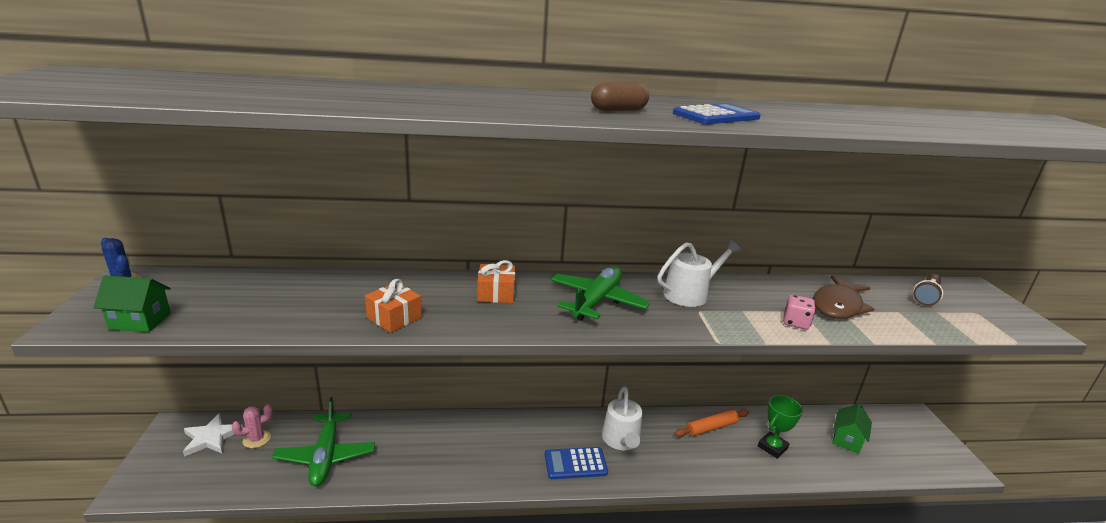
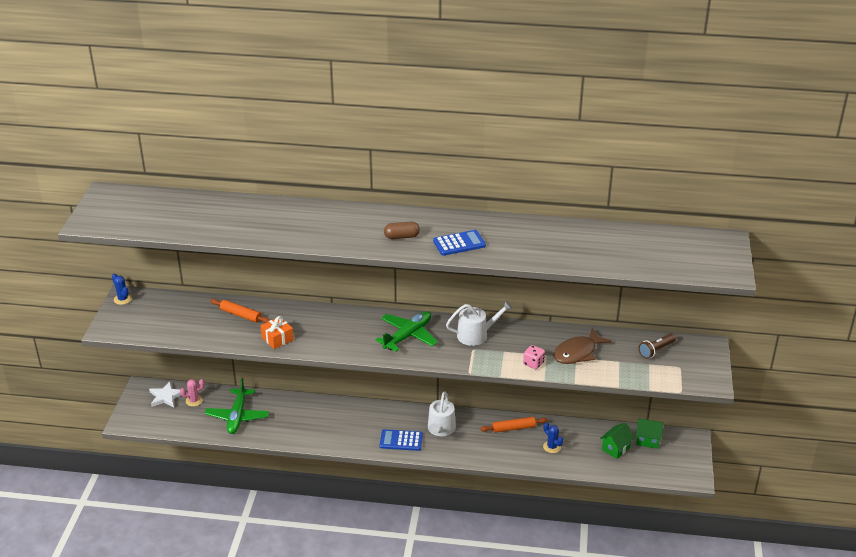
camera: 15 degrees right, 10 degrees up
green house [93,275,171,332] -> green house moved to [636,418,664,449]
orange gift [477,260,515,303] -> none
green trophy [758,395,803,459] -> blue cactus [543,422,563,453]
none -> orange rolling pin [211,299,270,323]

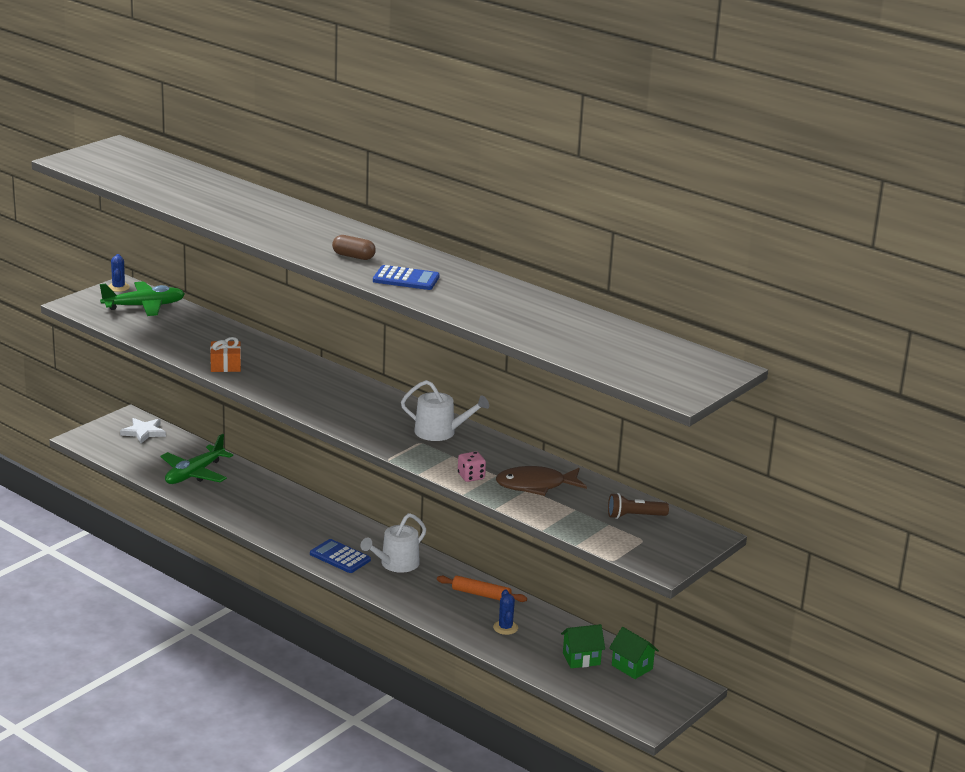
camera: 30 degrees right, 10 degrees down
pink cactus [180,379,204,407] -> none
orange rolling pin [211,299,270,323] -> none
green plane [375,311,438,352] -> green plane moved to [100,281,185,316]

